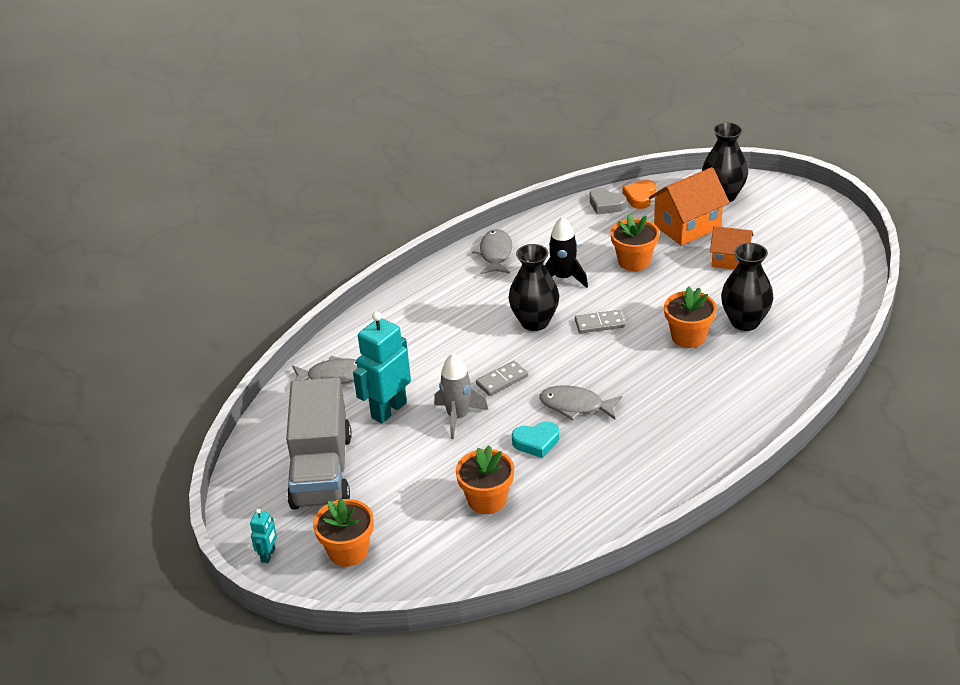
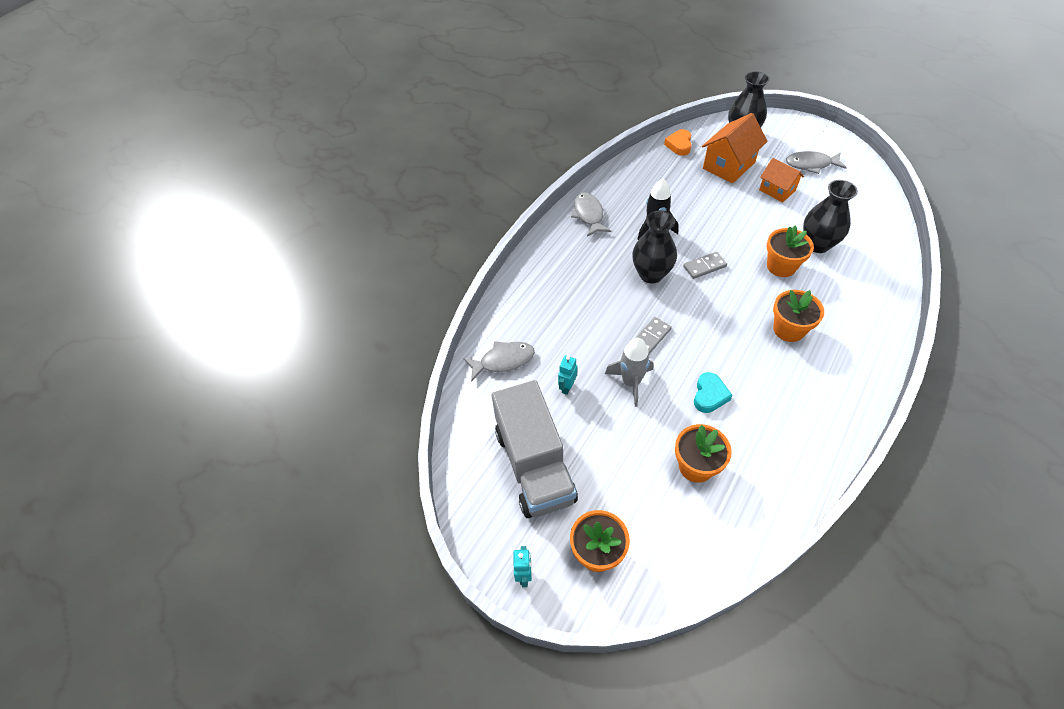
camera: 15 degrees left, 15 degrees up
turquoise robot [353,312,411,423] -> turquoise robot [558,355,577,395], size x0.48
turquoise heart [512,421,559,458] -> turquoise heart turned 45 degrees counterclockwise [694,372,733,413]
grey fish [539,385,622,420] -> grey fish moved to [786,151,847,174]
grey heart [590,187,627,214] -> none
orange flower pot [611,214,659,271] -> orange flower pot moved to [773,290,824,342]
orange house [710,226,754,270] -> orange house turned 45 degrees clockwise [759,158,804,203]

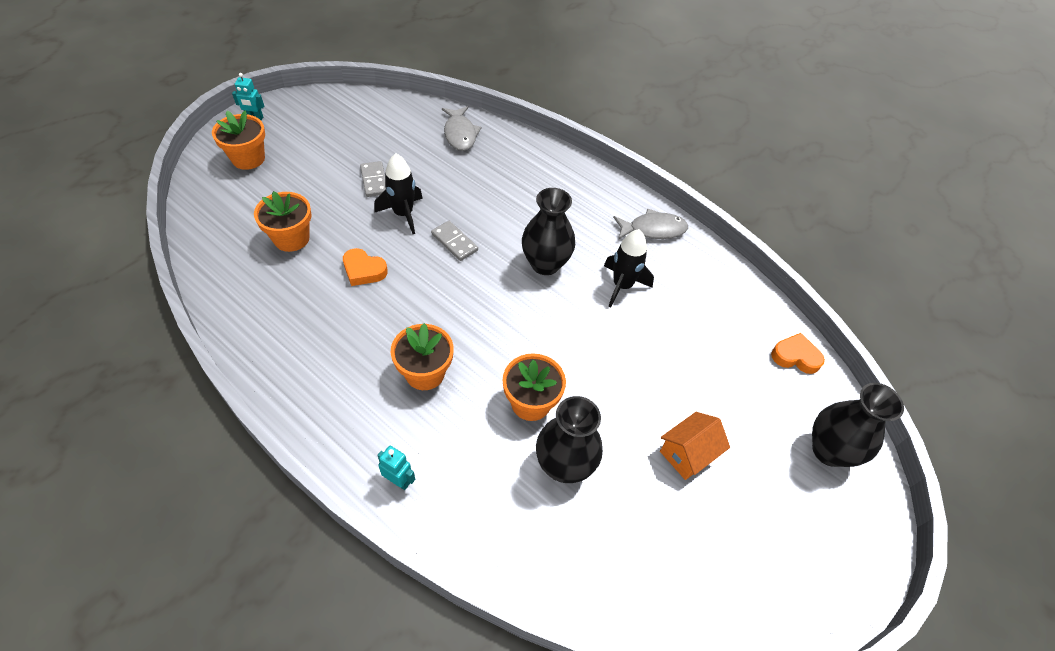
camera: 90 degrees right, 0 degrees up
grey truck [492,380,578,518] -> none
turquoise robot [558,355,577,395] -> turquoise robot moved to [377,446,415,490]
grey rocket [605,338,653,407] -> black rocket [374,154,423,234]
grey domino [683,252,727,279] -> grey domino moved to [360,161,386,197]
turquoise heart [694,372,733,413] -> orange heart [343,248,388,286]
orange house [702,113,767,183] -> none
grey fish [786,151,847,174] -> none

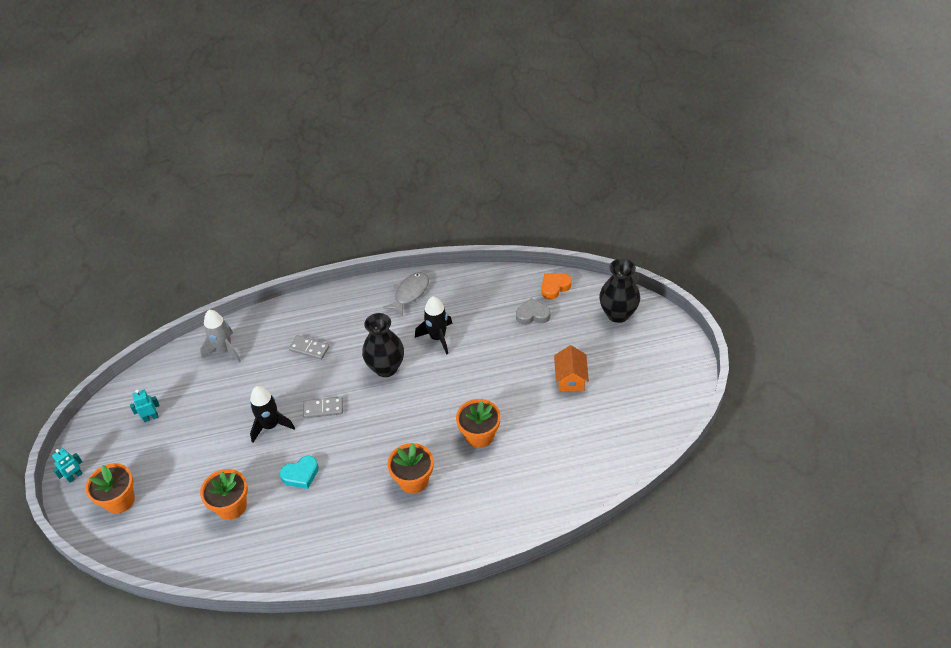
camera: 45 degrees left, 5 degrees down
orange heart [343,248,388,286] -> turquoise heart [280,456,319,489]
grey domino [360,161,386,197] -> grey domino moved to [289,335,330,360]
turquoise robot [377,446,415,490] -> turquoise robot moved to [130,389,160,422]
grey fish [442,106,482,151] -> grey rocket [200,310,241,362]
black vase [536,396,603,483] -> none
none -> grey heart [516,298,551,325]

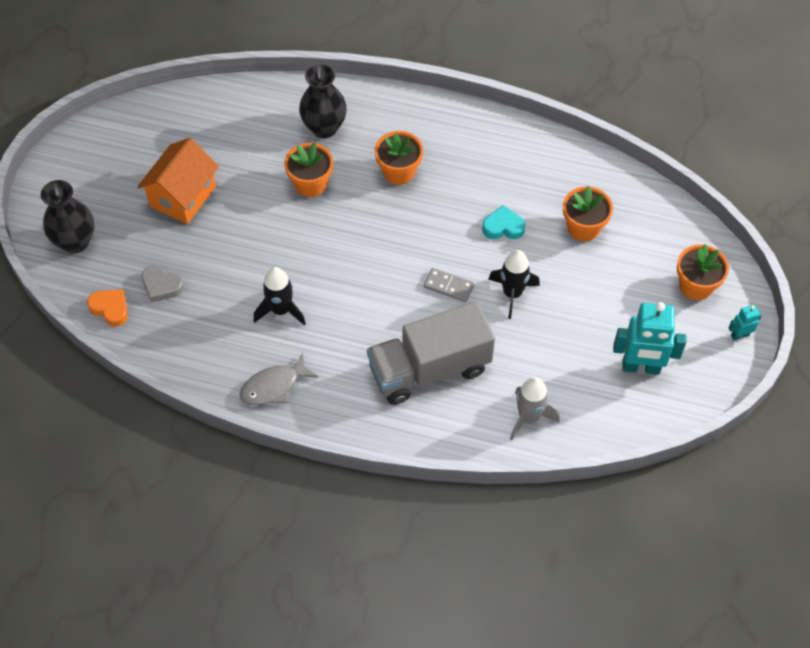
camera: 155 degrees left, 10 degrees up
turquoise robot [130,389,160,422] -> turquoise robot [613,302,686,375], size x2.10
grey domino [289,335,330,360] -> grey truck [367,301,495,405]
black vase [362,313,404,377] -> black vase moved to [299,64,347,138]
orange heart [541,273,572,299] -> orange heart turned 135 degrees counterclockwise [87,289,128,326]
orange house [554,345,589,391] -> orange house [137,138,219,224], size x1.56

